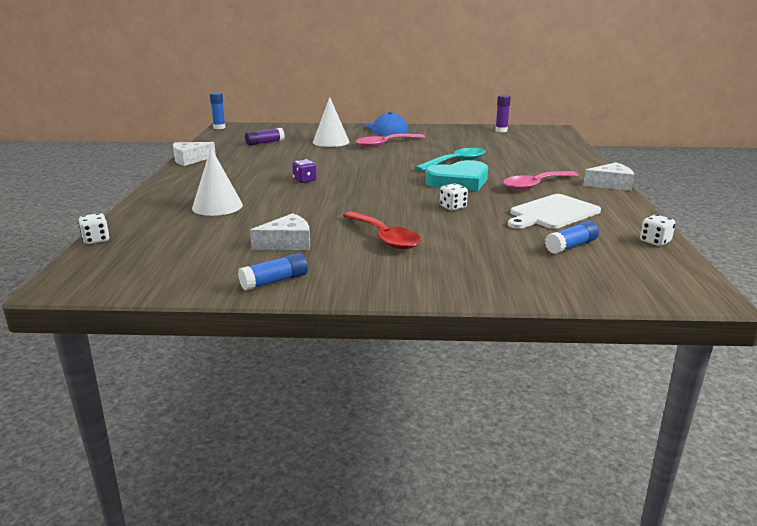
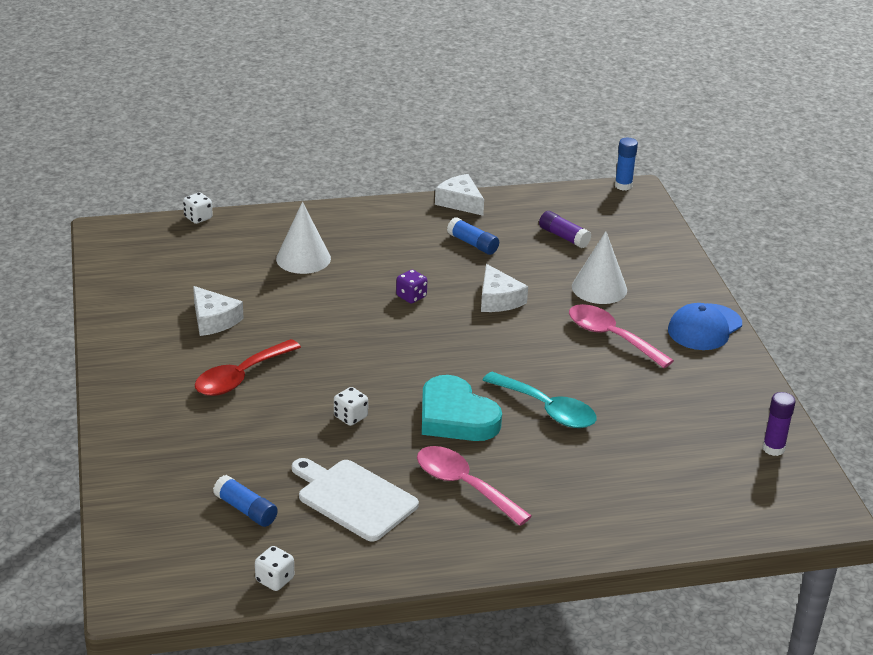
camera: 75 degrees right, 10 degrees up
blue glue stick [238,253,308,291] -> blue glue stick moved to [447,217,499,255]
white cheese [583,162,634,191] -> white cheese moved to [481,264,528,312]

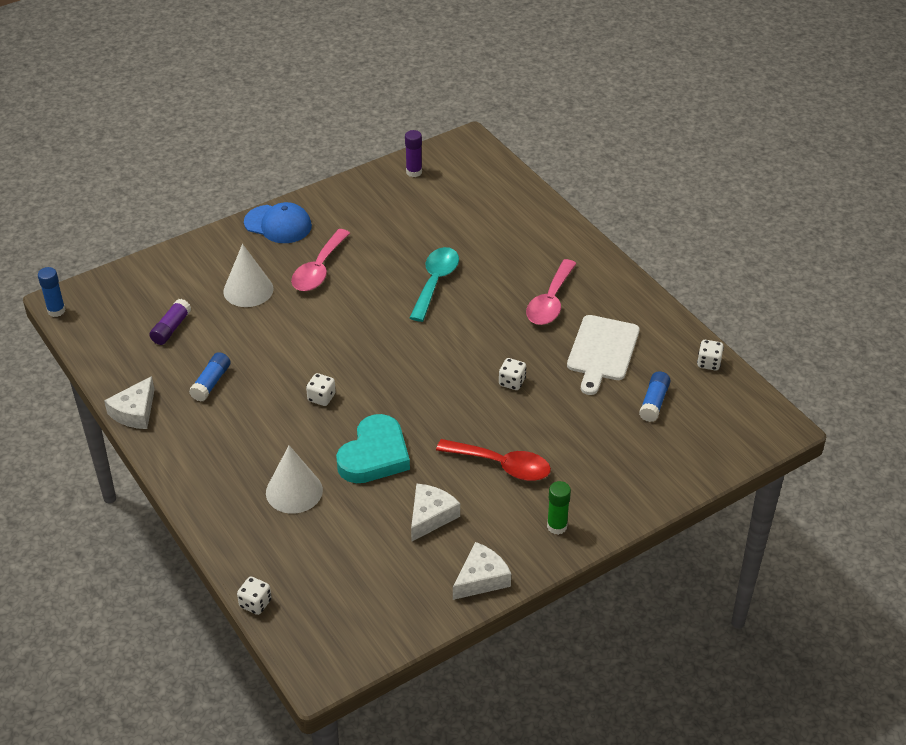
camera: 110 degrees left, 10 degrees up
purple dice [396,270,427,303] -> white dice [306,373,336,406]
turquoise heart [422,375,502,441] -> turquoise heart moved to [336,414,410,483]
white cheese [481,264,528,312] -> white cheese moved to [453,542,511,600]
none -> green glue stick [547,481,571,535]

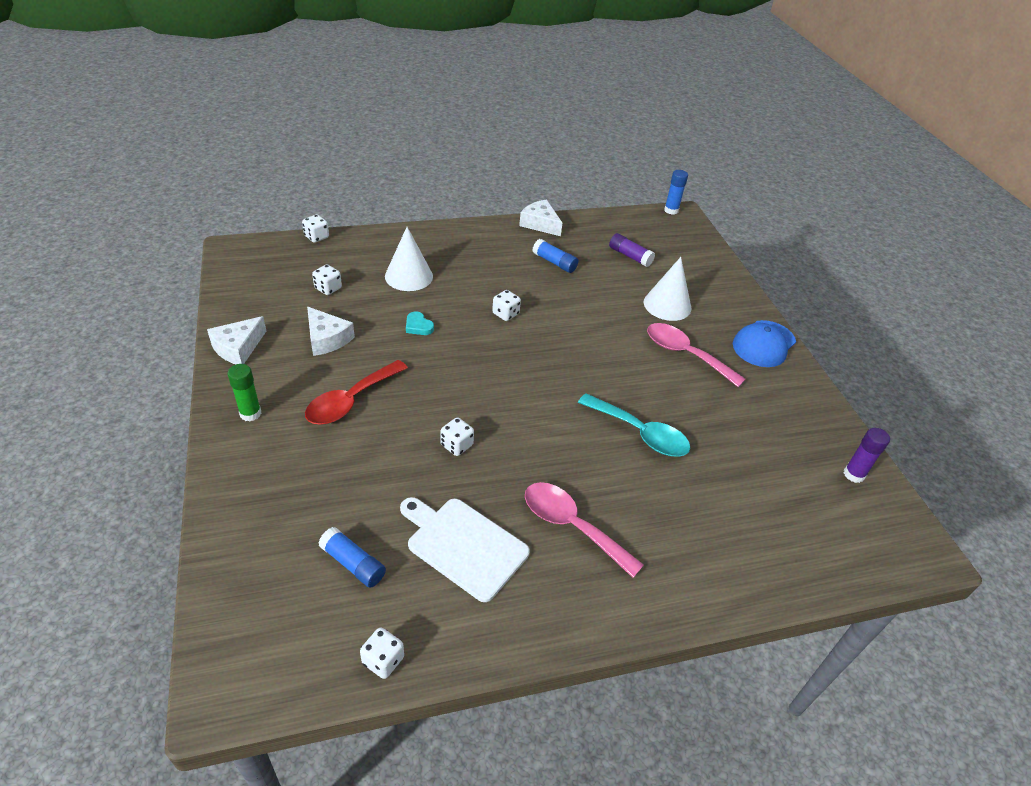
camera: 105 degrees right, 0 degrees up
turquoise heart [336,414,410,483] -> turquoise heart [406,311,434,335], size x0.42
white cheese [453,542,511,600] -> white cheese turned 60 degrees clockwise [207,316,266,364]
none -> white dice [312,265,342,295]

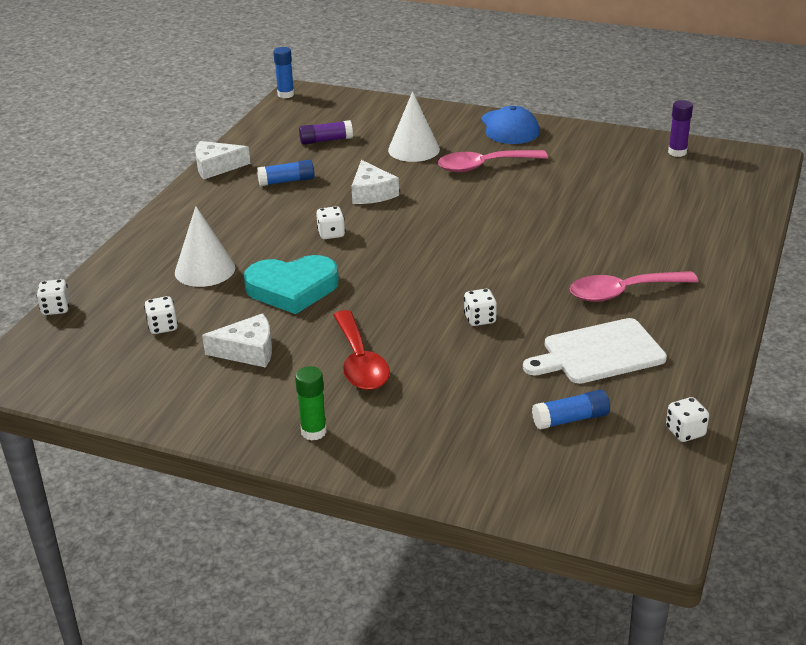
camera: 50 degrees left, 10 degrees down
white cheese [207,316,266,364] -> white cheese moved to [351,160,399,204]
turquoise heart [406,311,434,335] -> turquoise heart [244,255,339,314], size x2.37
turquoise spoon [578,393,690,457] -> none

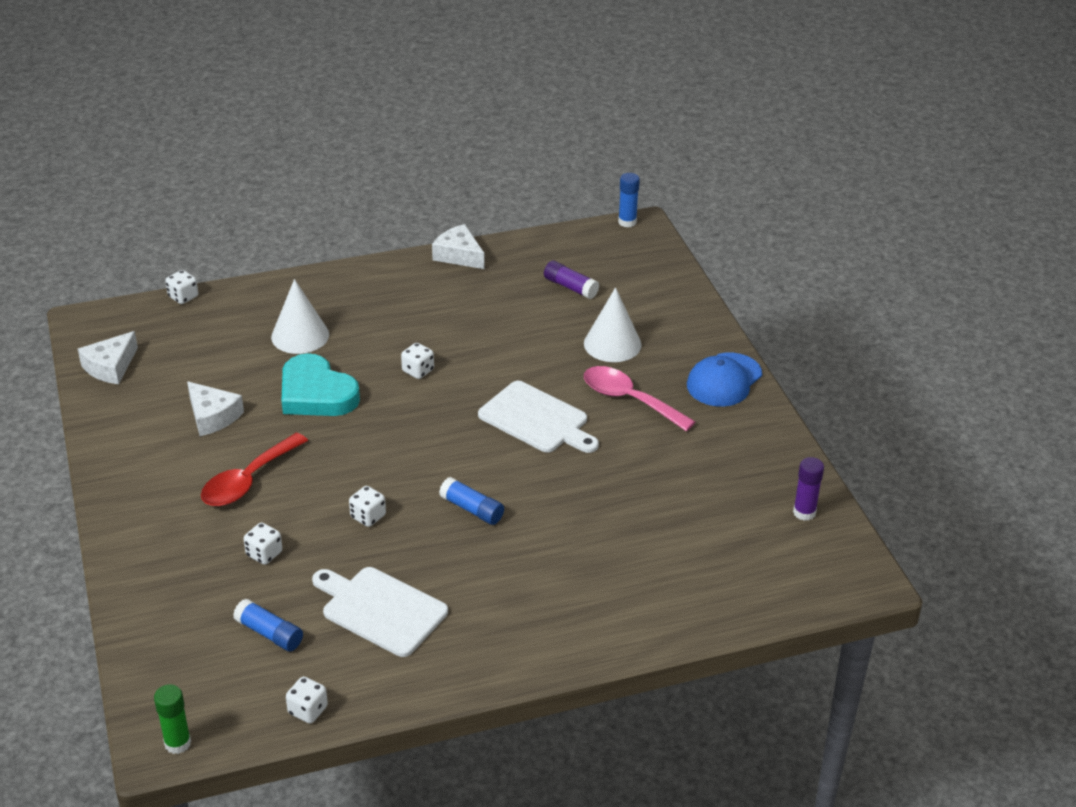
camera: 50 degrees right, 5 degrees up
white dice [144,296,178,334] -> white dice moved to [244,522,282,565]
blue glue stick [257,160,314,186] -> blue glue stick moved to [439,477,504,525]
green glue stick [295,366,327,440] -> green glue stick moved to [154,684,191,754]
white cheese [351,160,399,204] -> white cheese moved to [78,331,138,384]
pink spoon [569,271,698,302] -> none
none -> white cutting board [478,381,599,453]

